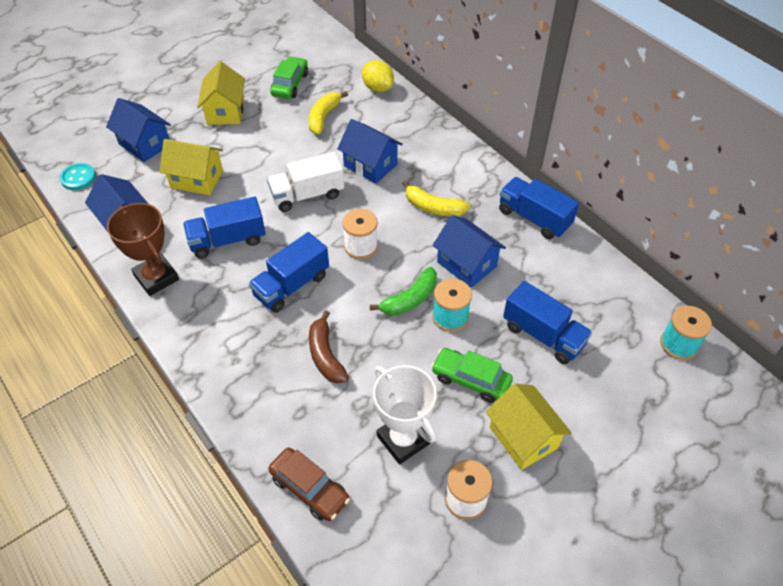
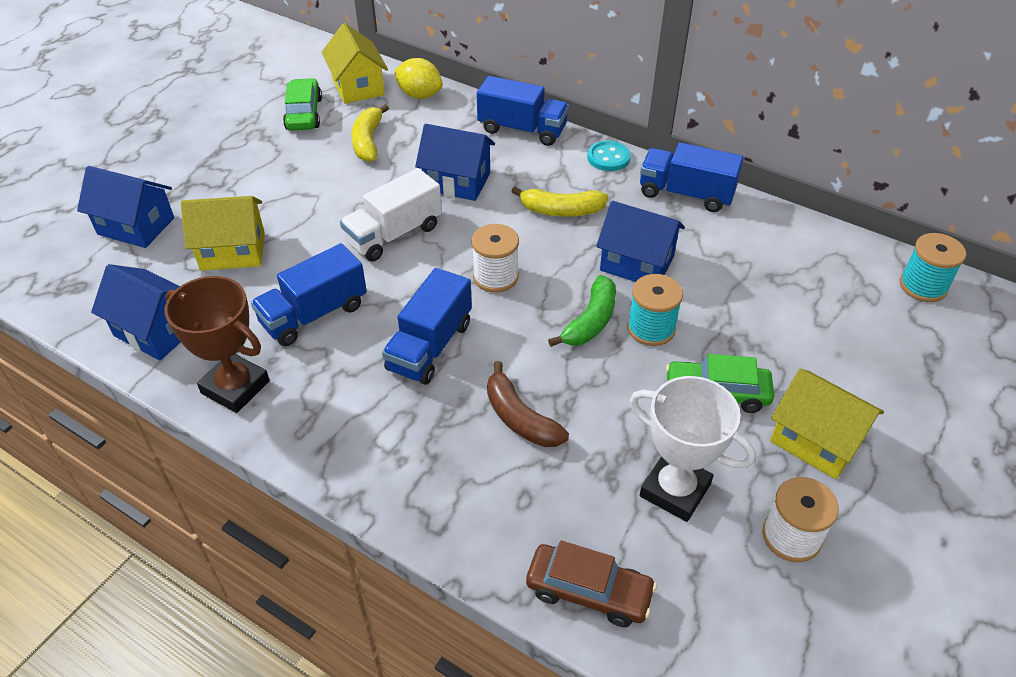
camera: 20 degrees left, 5 degrees down
turquoise button [59,163,96,190] -> turquoise button moved to [587,140,631,171]
yellow house [197,61,245,125] -> yellow house moved to [322,23,388,104]
blue truck [503,281,592,364] -> blue truck moved to [477,76,569,146]

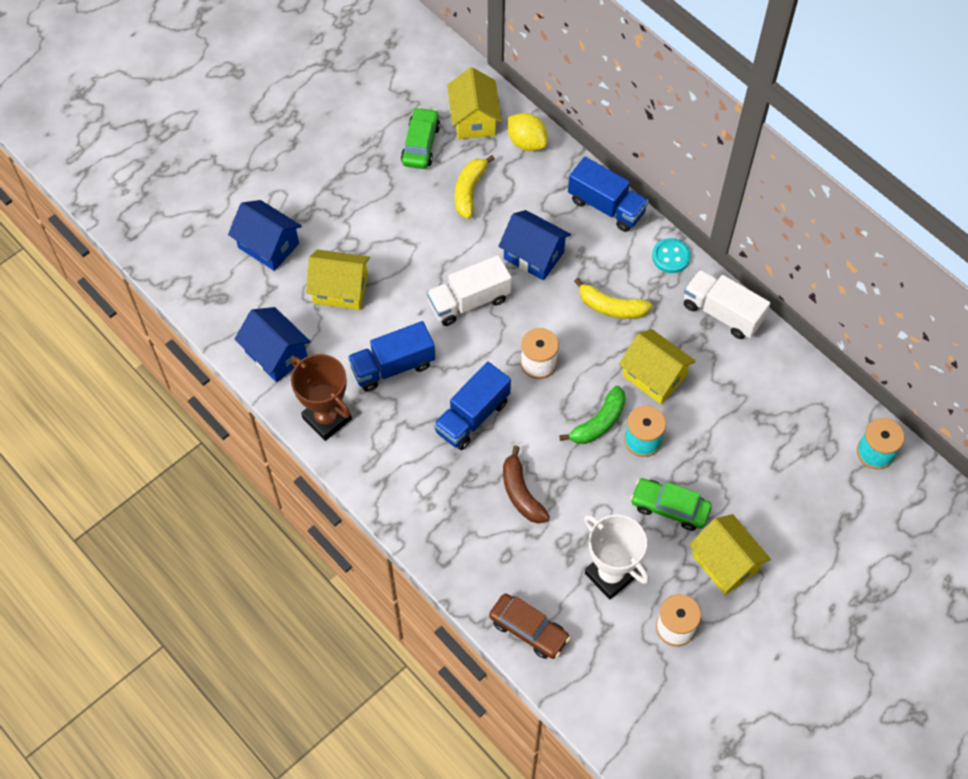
camera: 15 degrees right, 15 degrees up
blue house [596,201,685,282] -> yellow house [619,329,696,404]
blue truck [640,142,744,212] -> white truck [684,269,770,339]

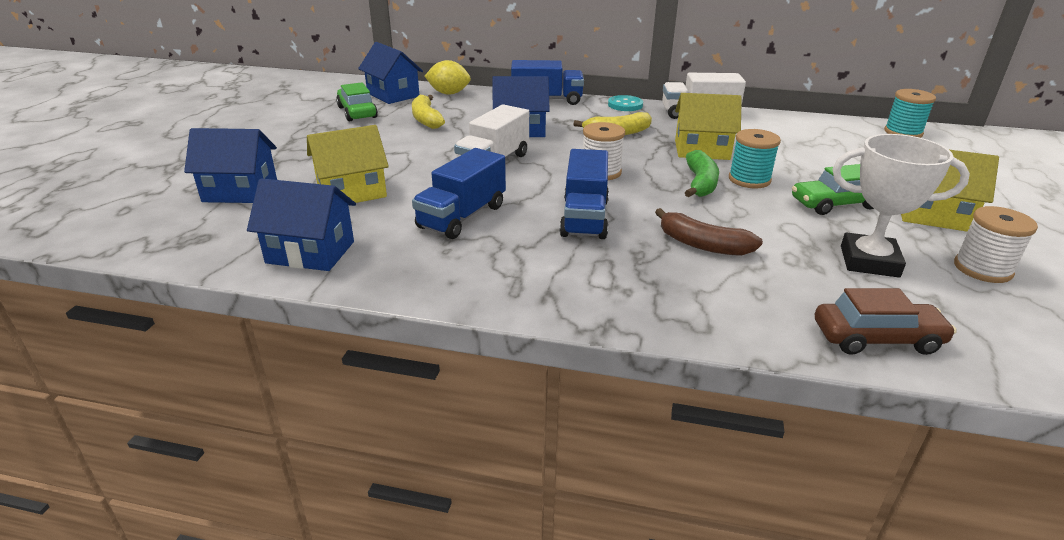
camera: 35 degrees left, 30 degrees down
brown trophy [291,354,352,441] -> none
yellow house [447,67,502,139] -> blue house [358,42,423,104]

